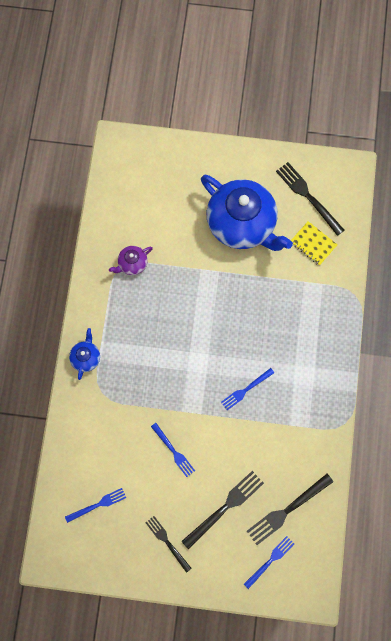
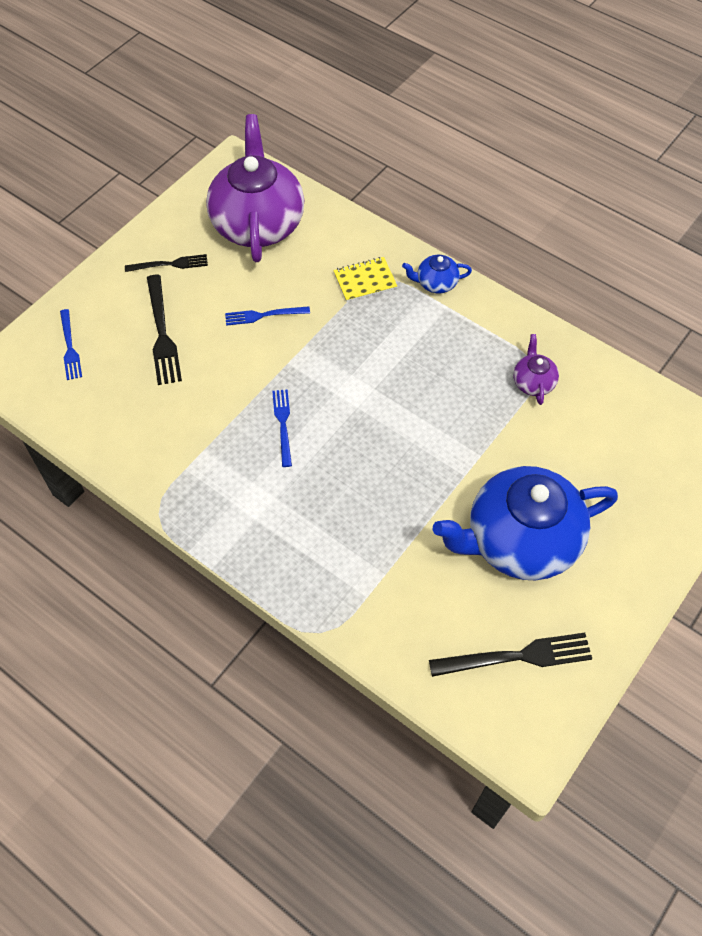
camera: 120 degrees right, 15 degrees down
blue fork [65,488,126,523] -> purple teapot [206,114,305,262]
blue teapot [69,328,100,380] -> blue teapot turned 135 degrees clockwise [402,255,472,293]
black fork [247,474,333,545] -> none
yellow notebook [291,221,337,266] -> yellow notebook moved to [333,257,397,302]

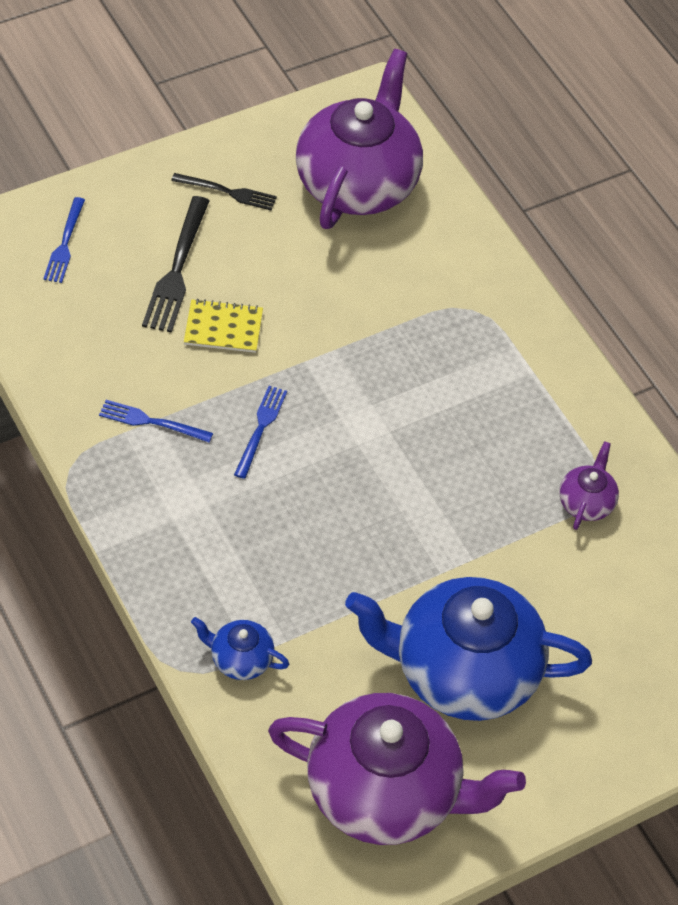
camera: 20 degrees right, 5 degrees down
blue fork [225,306,310,326] -> blue fork moved to [99,400,213,442]
yellow notebook [333,257,397,302] -> yellow notebook moved to [184,299,263,353]
blue teapot [402,255,472,293] -> blue teapot moved to [191,617,289,680]
black fork [429,633,592,677] -> purple teapot [268,693,526,845]

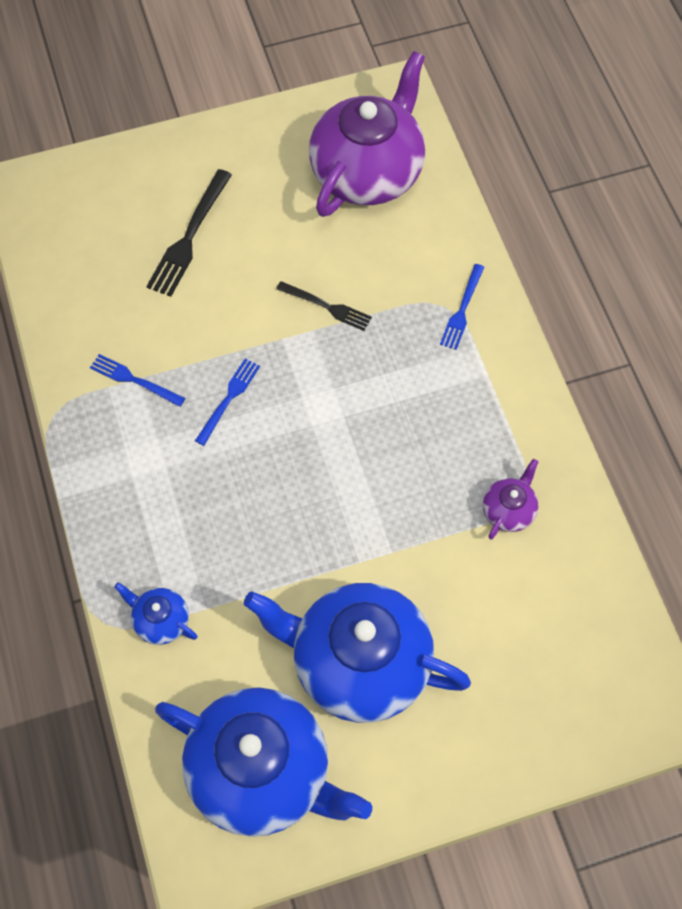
camera: 15 degrees right, 10 degrees up
blue fork [43,197,85,283] -> blue fork moved to [440,264,484,350]
black fork [171,173,277,211] -> black fork moved to [276,281,372,331]
yellow notebook [184,299,263,353] -> none
purple teapot [268,693,526,845] -> blue teapot [155,687,372,837]

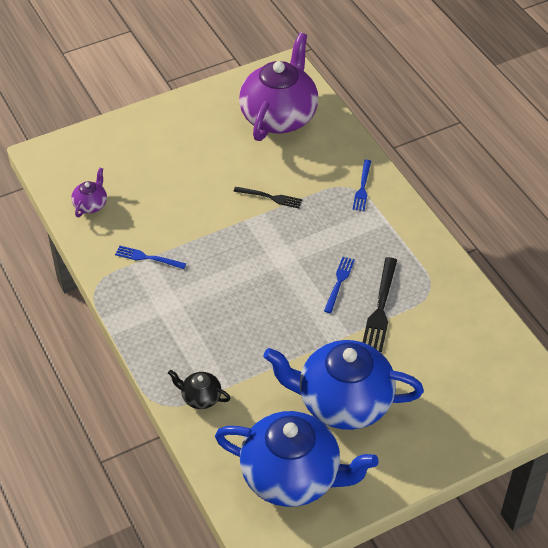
camera: 10 degrees left, 15 degrees down
blue teapot [114,582,198,645] -> black teapot [168,370,231,409]
black fork [146,169,232,297] -> black fork moved to [363,257,397,352]
blue fork [195,359,260,446] -> blue fork moved to [324,257,355,313]
purple teapot [483,459,539,540] -> purple teapot moved to [71,168,107,217]

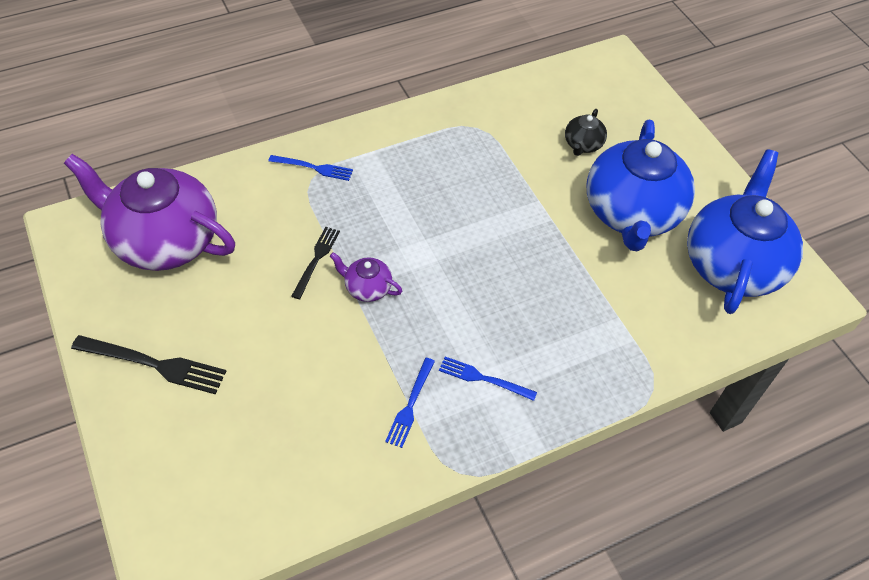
camera: 90 degrees left, 5 degrees up
purple teapot [71,168,107,217] -> purple teapot moved to [330,252,402,302]
black teapot [168,370,231,409] -> black teapot moved to [565,109,607,156]
blue fork [324,257,355,313] -> blue fork moved to [439,357,537,401]
black fork [363,257,397,352] -> black fork moved to [71,335,226,395]

